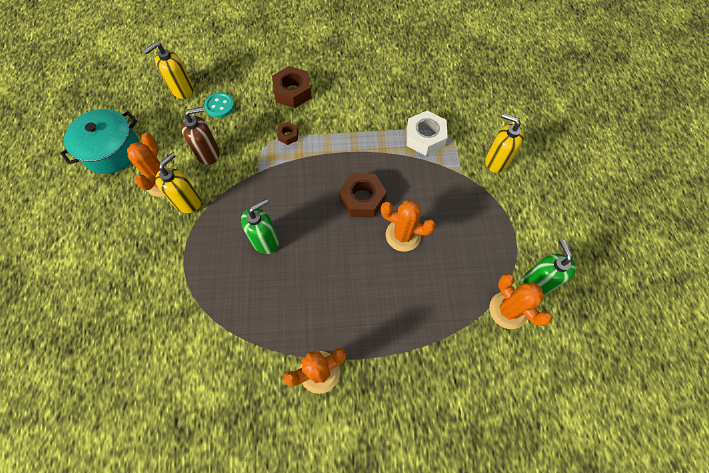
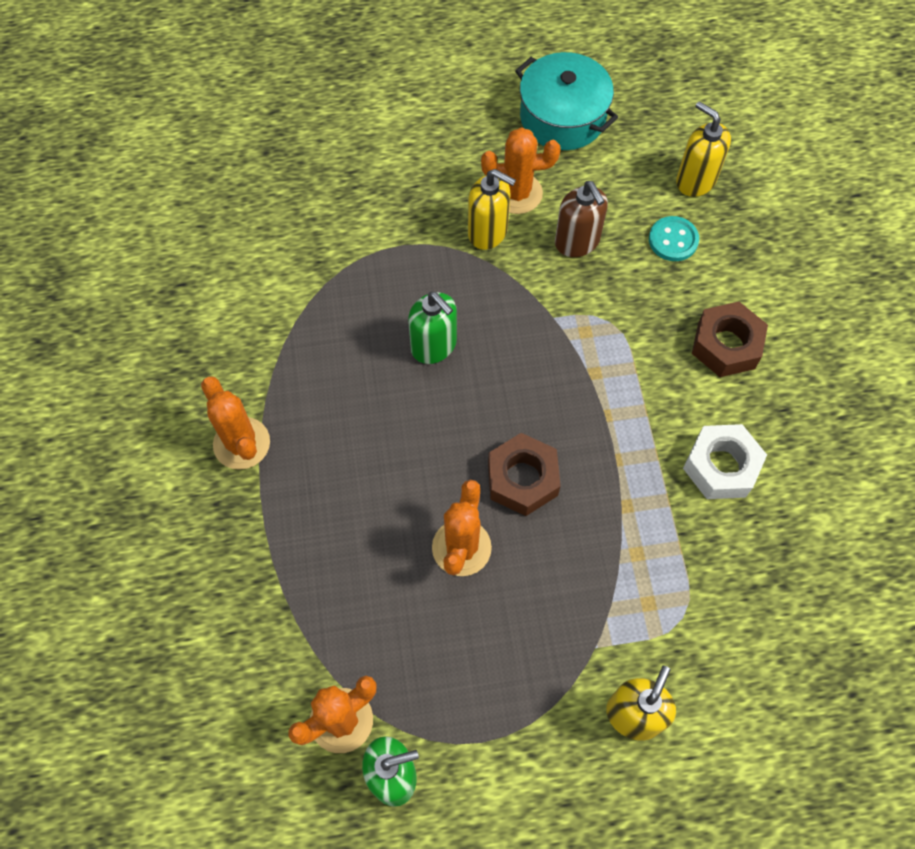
camera: 85 degrees right, 0 degrees up
brown nut [277,122,299,145] -> none
white nut [407,111,448,156] -> white nut moved to [683,424,767,499]

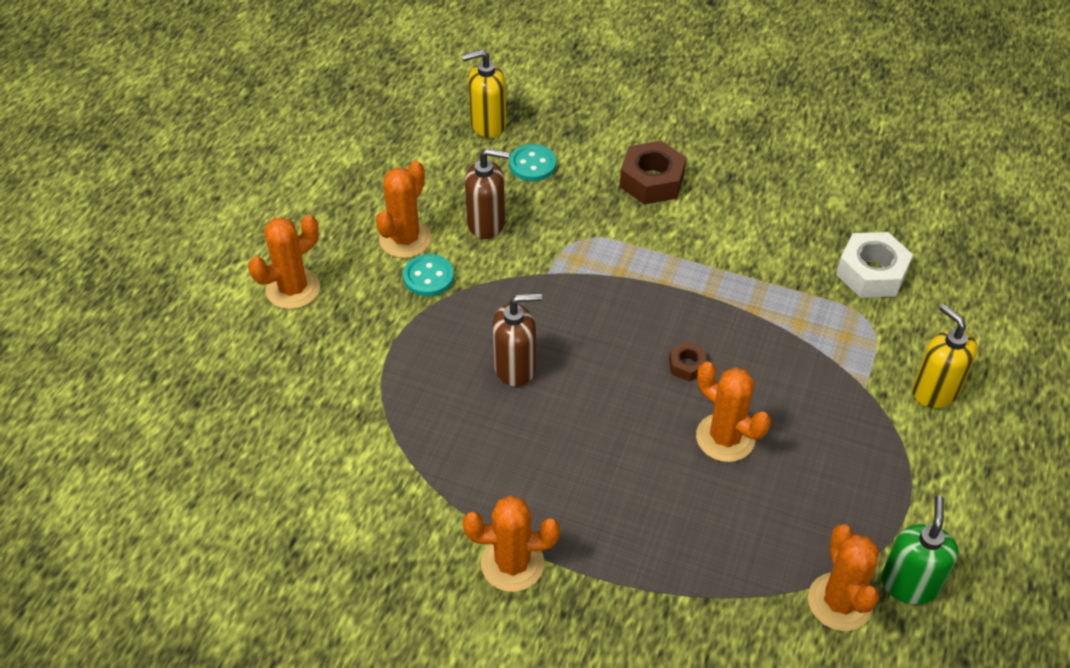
camera: 60 degrees left, 15 degrees down
green soap dispenser [408,292,457,364] -> brown soap dispenser [492,293,542,387]
yellow soap dispenser [468,169,516,250] -> turquoise button [403,254,454,296]
brown nut [488,433,561,516] -> brown nut [669,342,707,382], size x0.52
turquoise pot [515,52,618,150] -> none
white nut [683,424,767,499] -> white nut moved to [836,232,913,298]
none -> orange cactus [248,215,320,309]

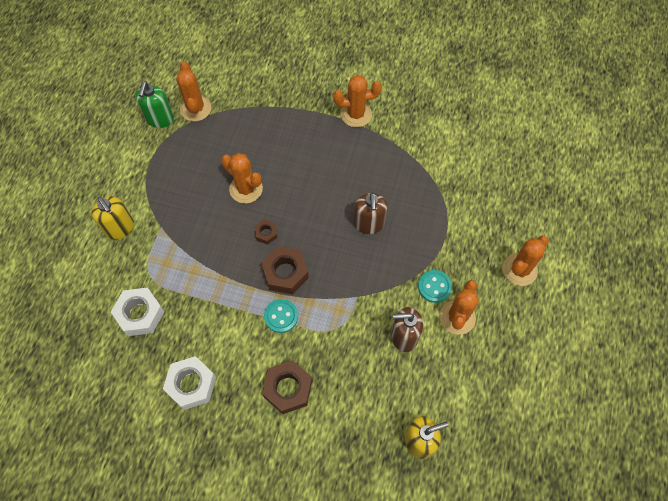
camera: 175 degrees right, 15 degrees up
brown soap dispenser [492,293,542,387] -> brown soap dispenser turned 75 degrees counterclockwise [354,192,388,234]
turquoise button [509,144,556,181] -> turquoise button moved to [264,299,298,333]
none -> white nut [163,356,216,410]
none -> brown nut [261,246,309,294]

